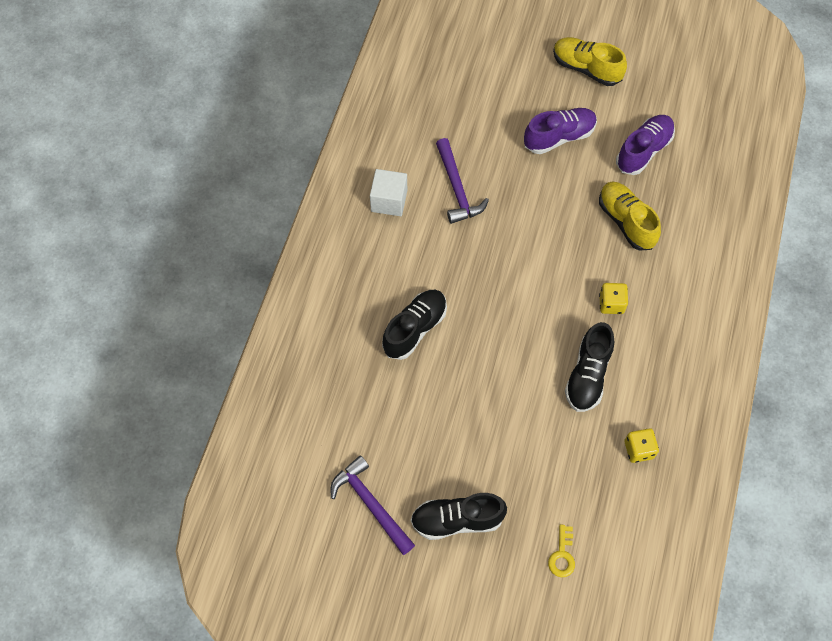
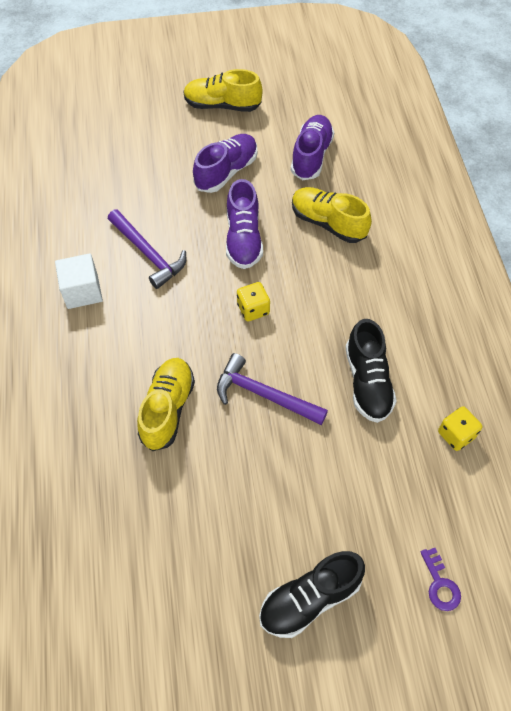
camera: 25 degrees left, 5 degrees down
purple hammer [331,455,415,555] -> purple hammer moved to [217,353,328,425]
black shoe [382,290,447,360] -> yellow shoe [137,358,195,451]
yellow key [548,524,575,577] -> purple key [420,548,461,611]
yellow dice [599,283,628,314] -> yellow dice moved to [237,282,270,321]
none -> purple shoe [226,179,263,269]

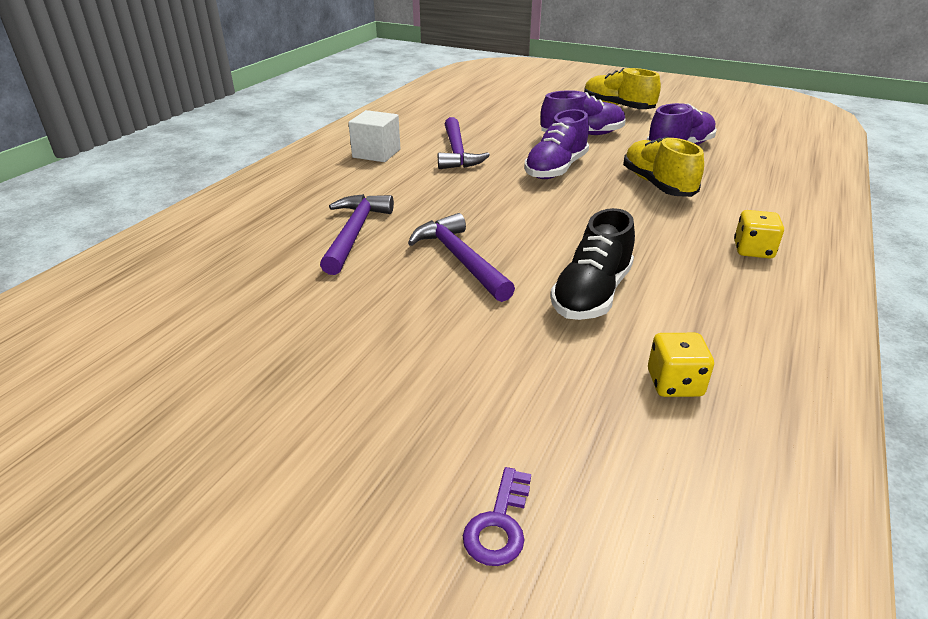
camera: 35 degrees right, 25 degrees down
yellow shoe [137,358,195,451] -> purple hammer [320,194,394,275]
yellow dice [237,282,270,321] -> yellow dice moved to [734,210,784,259]
black shoe [259,551,365,638] -> none

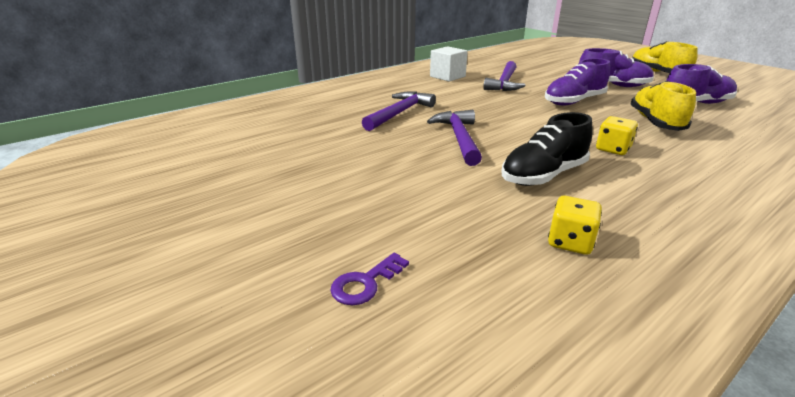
camera: 25 degrees right, 5 degrees down
yellow dice [734,210,784,259] -> yellow dice moved to [596,116,638,155]

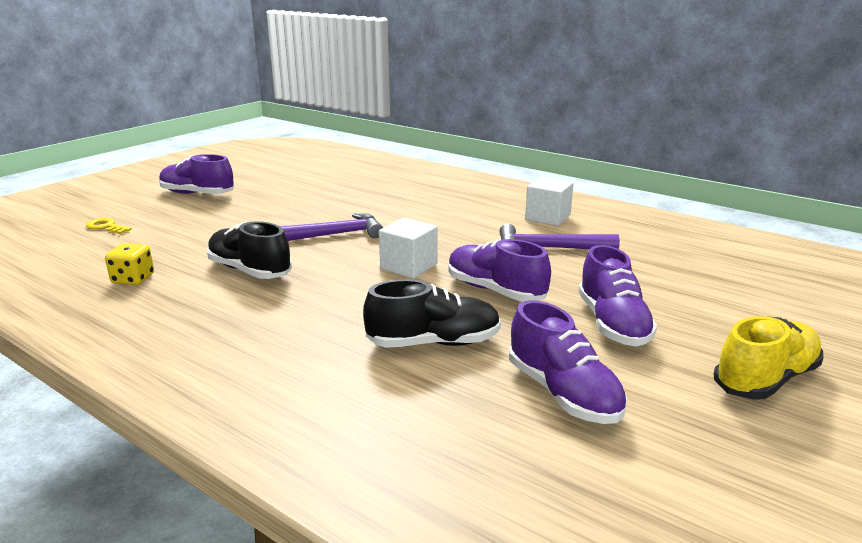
camera: 75 degrees right, 5 degrees down
purple key [330,253,409,305] -> yellow key [86,218,132,234]
purple hammer [362,91,436,131] -> none
yellow dice [596,116,638,155] -> none
yellow shoe [630,81,696,131] -> black shoe [363,279,501,348]
none -> purple shoe [159,154,234,194]
none -> white cube [379,218,438,279]

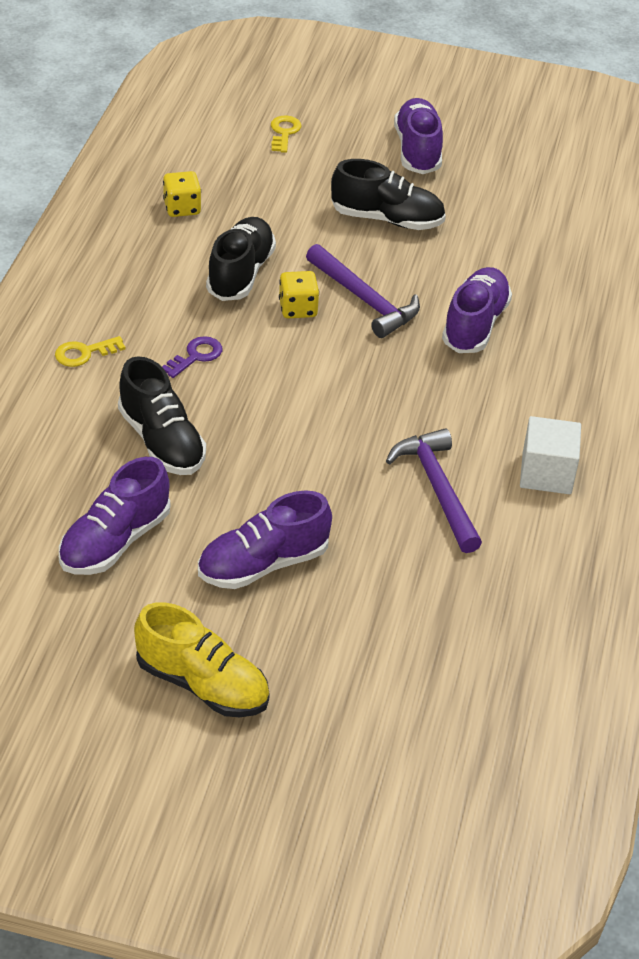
camera: 65 degrees right, 20 degrees up
white cube [379,218,438,279] -> none
purple shoe [448,239,551,301] -> purple shoe moved to [442,267,512,353]
none -> yellow key [55,336,125,367]
none -> purple key [162,336,222,378]
none -> yellow dice [279,271,319,318]
none -> black shoe [331,159,446,230]

